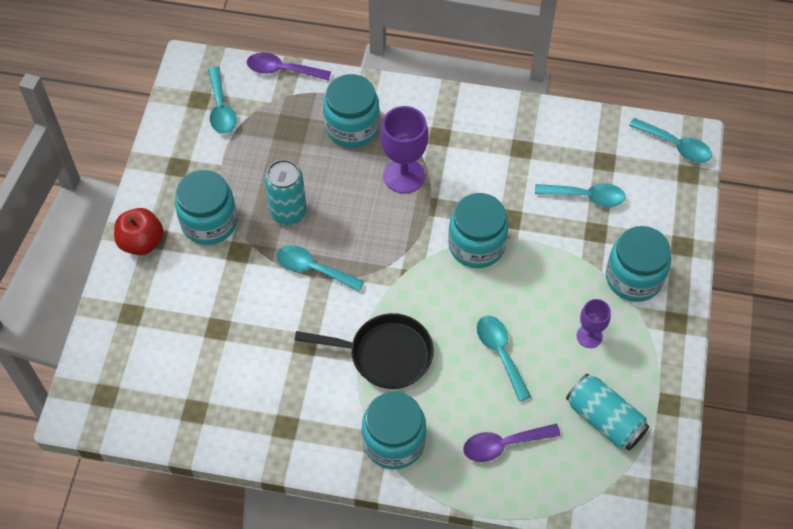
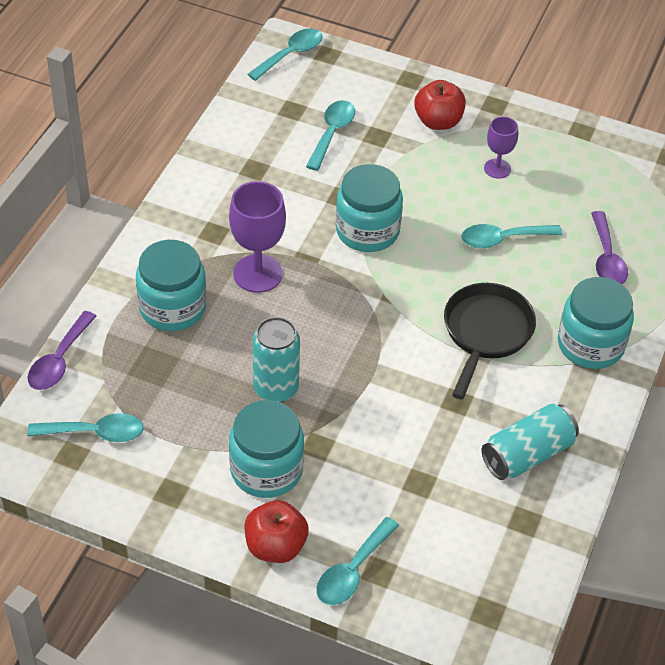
camera: 80 degrees left, 10 degrees down
turquoise spoon [276,245,364,291] -> turquoise spoon moved to [317,517,399,605]
turquoise can [566,373,649,450] -> turquoise can moved to [482,404,579,480]
turquoise jar [606,226,671,302] -> red apple [414,80,466,130]

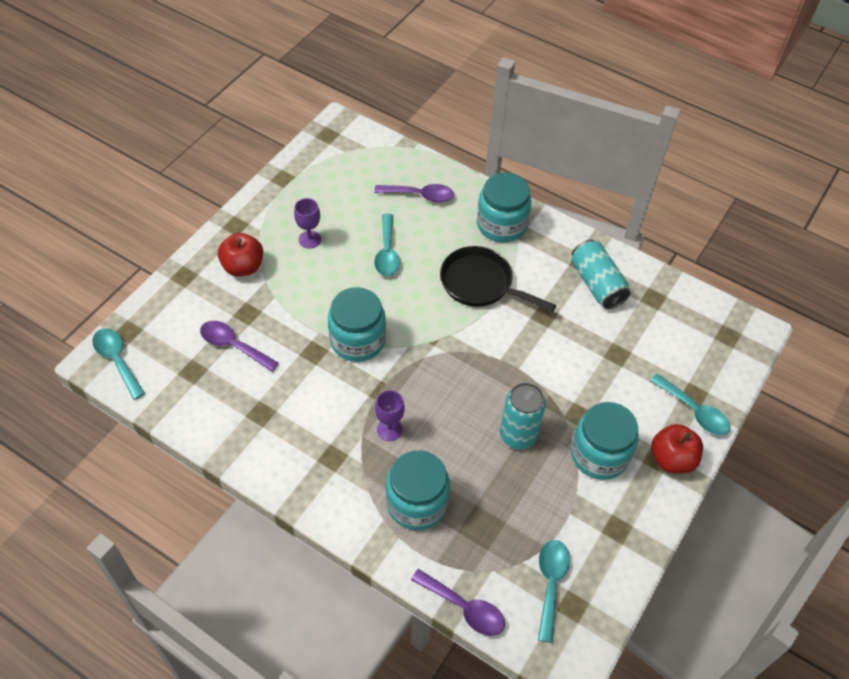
camera: 80 degrees left, 5 degrees up
purple goblet [229,181,286,293] -> purple goblet [375,390,405,441], size x0.59
turquoise spoon [306,100,355,171] -> purple spoon [200,321,279,372]

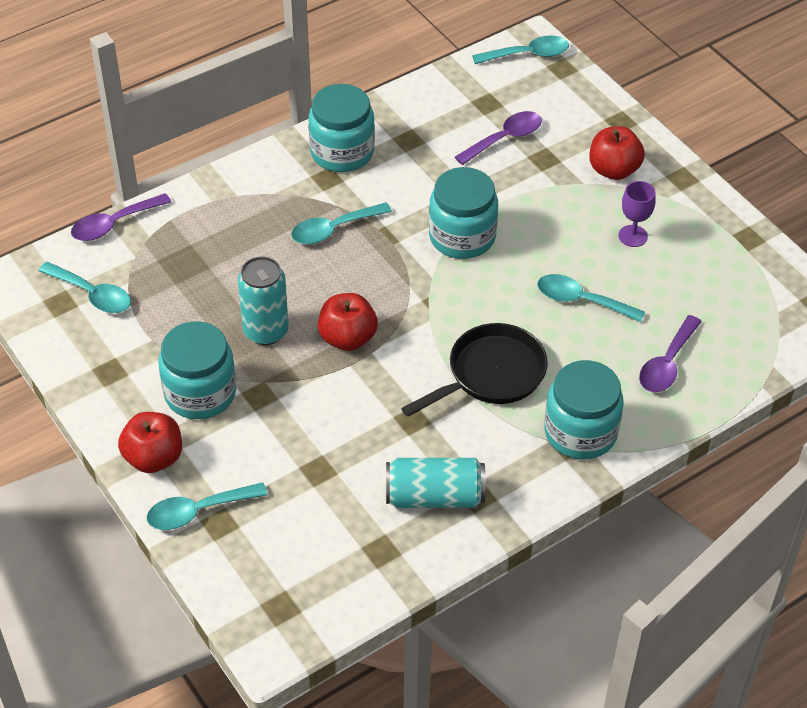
camera: 115 degrees right, 5 degrees down
purple goblet [375,390,405,441] -> turquoise spoon [291,203,392,244]
turquoise jar [386,450,450,530] -> turquoise jar moved to [308,84,375,172]
none -> red apple [318,293,378,351]

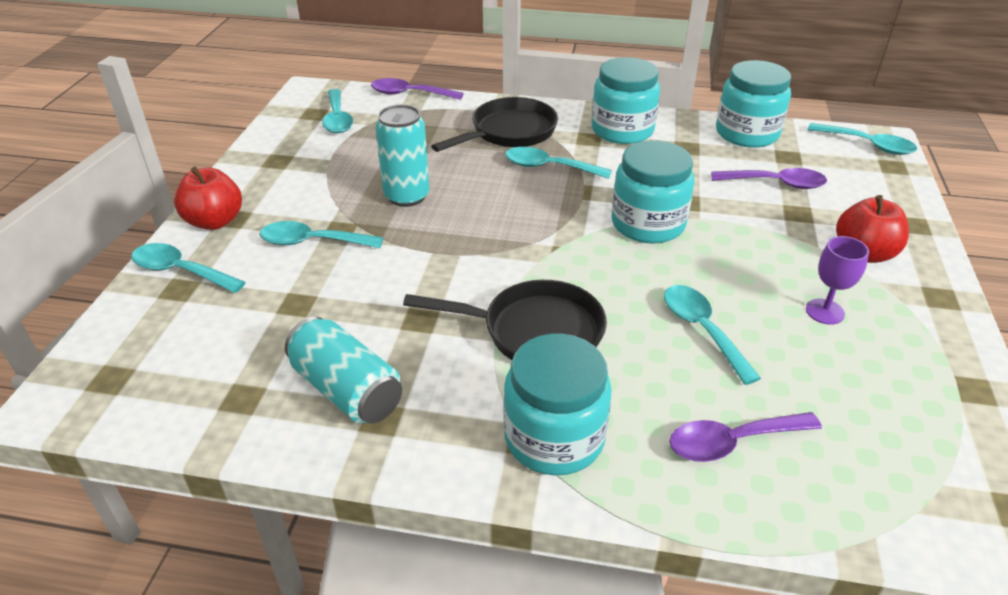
camera: 45 degrees right, 10 degrees down
turquoise jar [158,321,236,419] -> turquoise jar moved to [716,60,791,148]
red apple [318,293,378,351] -> none
none -> turquoise spoon [260,221,383,248]
none -> black pan [431,97,558,152]

